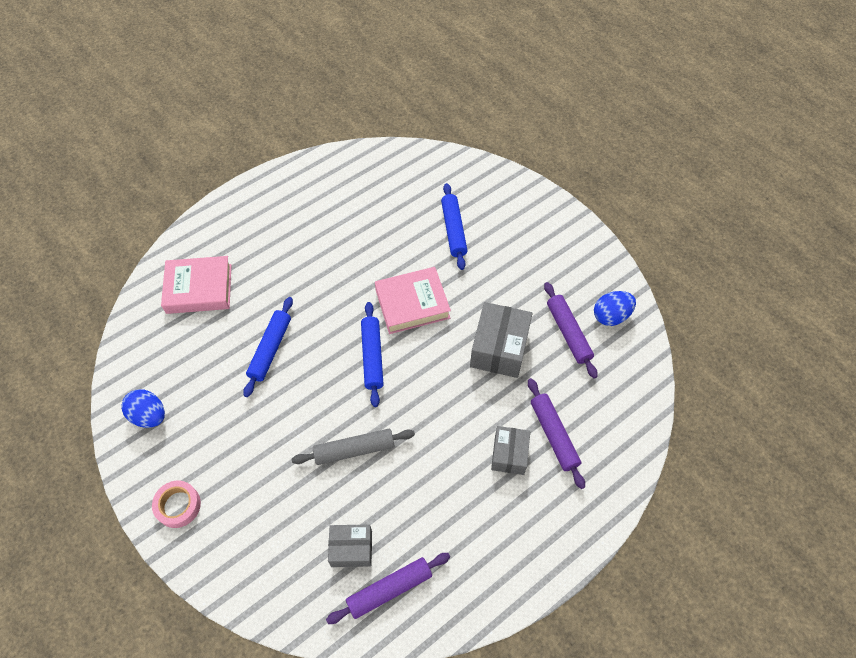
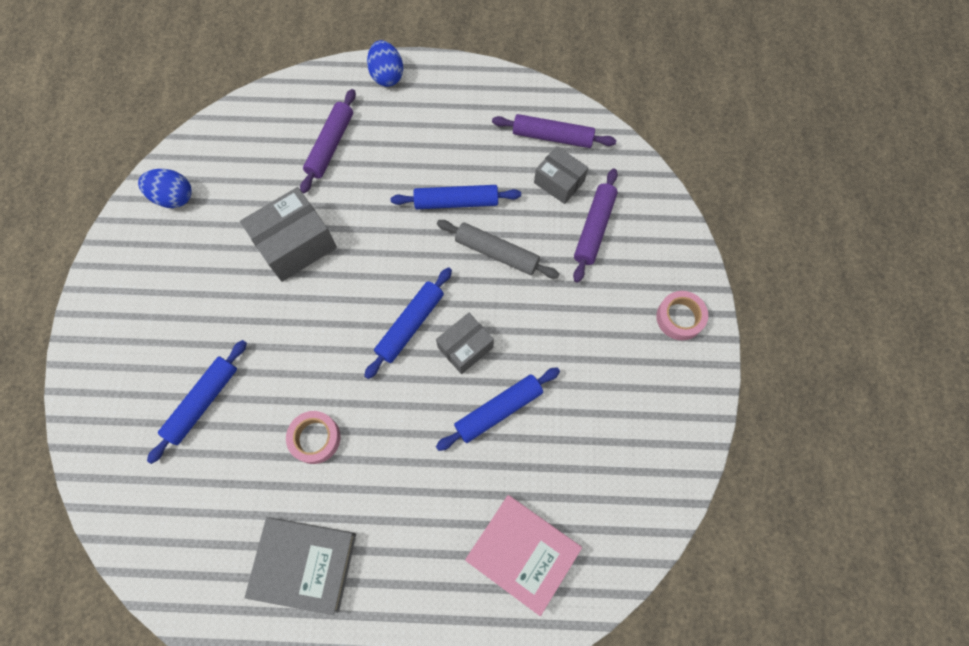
camera: 140 degrees left, 10 degrees up
blue egg [121,389,165,428] -> blue egg moved to [367,40,403,87]
pink book [375,267,451,334] -> none
grey box [491,426,530,475] -> grey box moved to [436,313,494,374]
purple rolling pin [544,282,598,378] -> purple rolling pin moved to [573,168,618,283]
none -> grey book [245,517,356,615]
none -> pink tape [286,411,340,464]
none -> blue rolling pin [391,185,521,209]

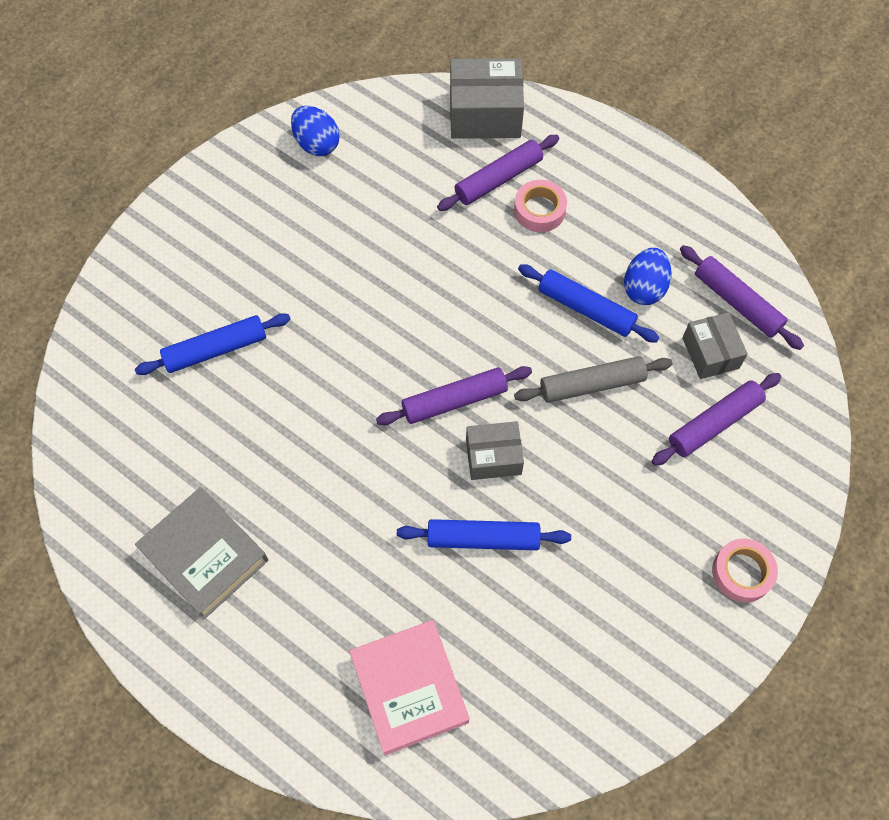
camera: 35 degrees right, 5 degrees down
grey box [240,187,337,282] -> grey box moved to [450,58,524,139]
pink tape [286,411,340,464] -> pink tape moved to [514,180,567,232]
blue rolling pin [364,267,452,379] -> purple rolling pin [376,366,532,425]
blue egg [367,40,403,87] -> blue egg moved to [624,248,672,305]
grey rolling pin [437,220,559,279] -> grey rolling pin turned 75 degrees counterclockwise [514,356,673,403]

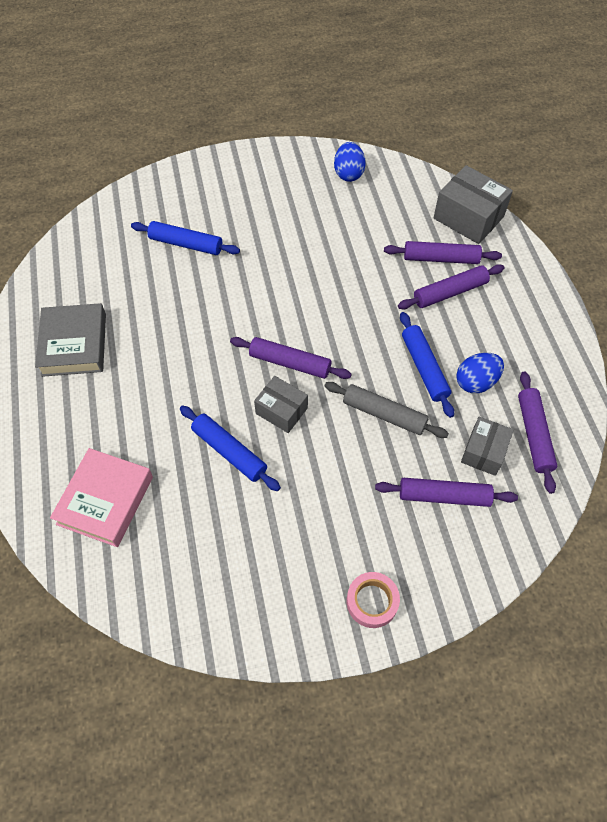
camera: 40 degrees right, 5 degrees down
pink tape [514,180,567,232] -> purple rolling pin [398,264,504,310]

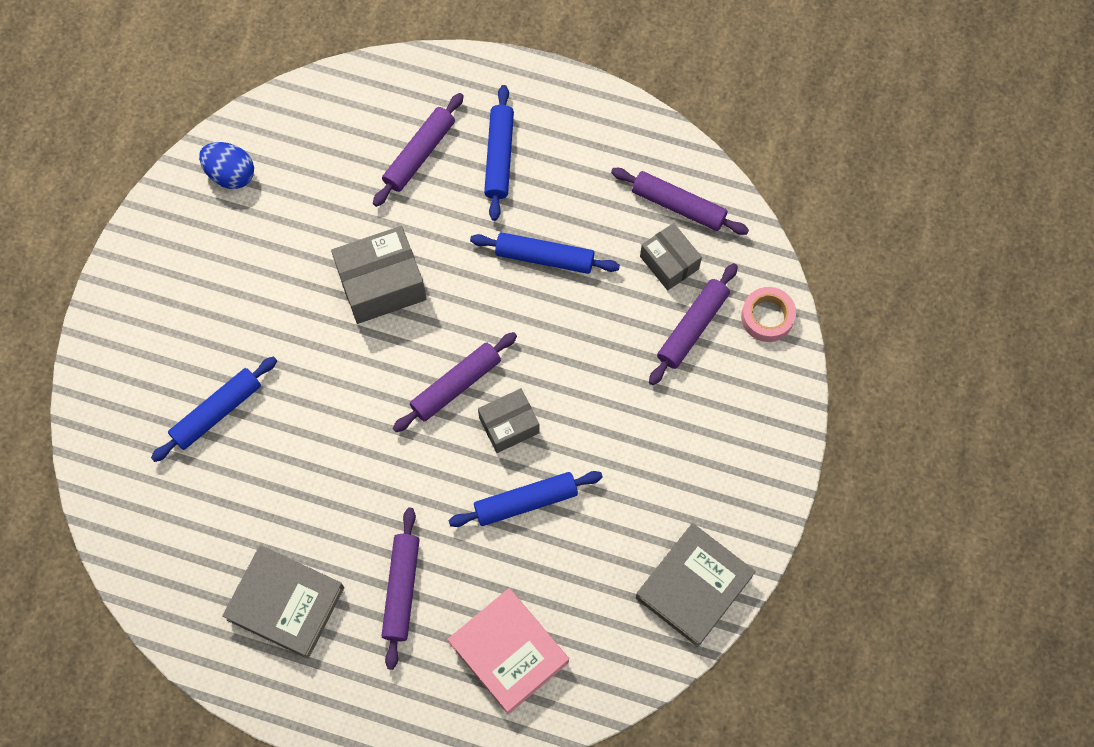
camera: 60 degrees left, 10 degrees up
grey rolling pin [325,382,449,438] -> none
pink tape [347,572,400,628] -> pink tape moved to [741,287,796,342]
purple rolling pin [398,264,504,310] -> purple rolling pin moved to [381,507,420,670]
grey box [434,165,513,244] -> grey box moved to [331,226,427,324]
blue egg [456,353,504,393] -> none
none -> blue rolling pin [484,85,514,221]
none -> grey book [636,523,756,647]

